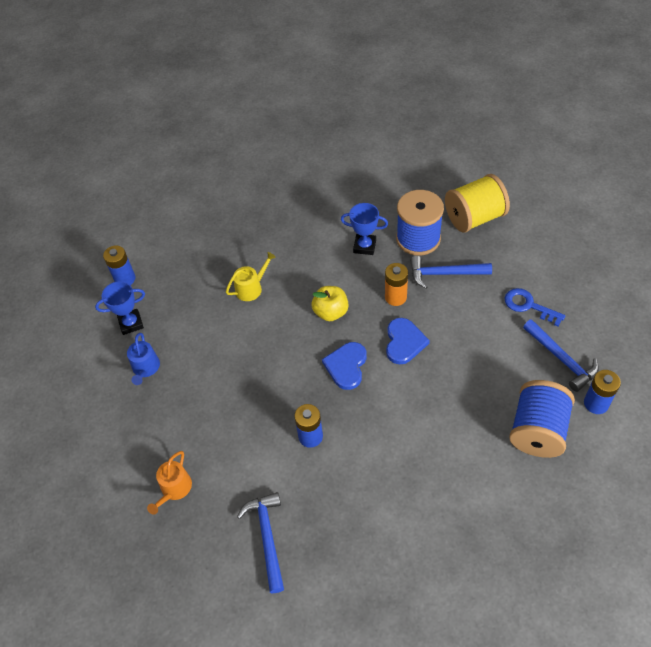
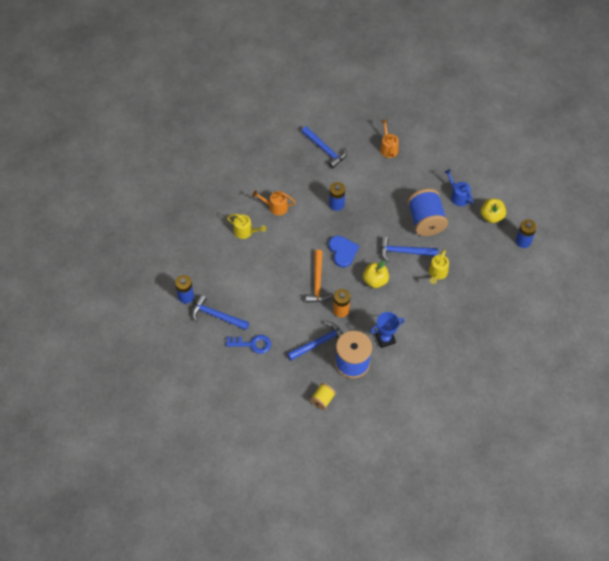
camera: 145 degrees right, 5 degrees up
blue trophy [95,281,145,335] -> yellow apple [481,199,506,223]
blue heart [386,318,430,364] -> orange hammer [305,250,333,303]
yellow spool [445,174,510,232] -> yellow spool [310,383,336,410], size x0.52
blue spool [509,380,575,458] -> blue spool moved to [407,189,448,236]
none -> yellow watering can [227,214,266,239]
none -> orange watering can [252,190,296,215]
none -> blue hammer [380,237,438,262]

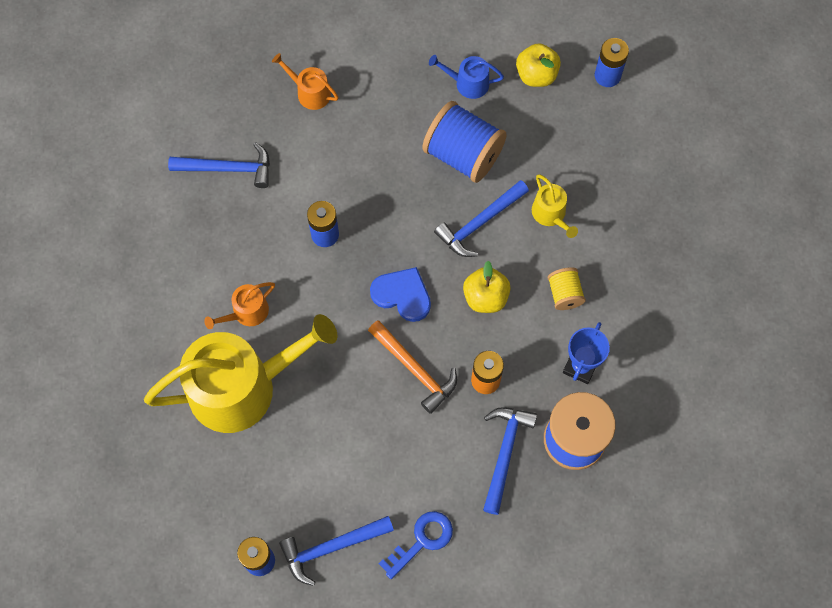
camera: 45 degrees left, 10 degrees up
yellow watering can [227,214,266,239] -> yellow watering can [144,314,337,433], size x2.37
yellow spool [310,383,336,410] -> yellow spool moved to [548,267,586,310]

